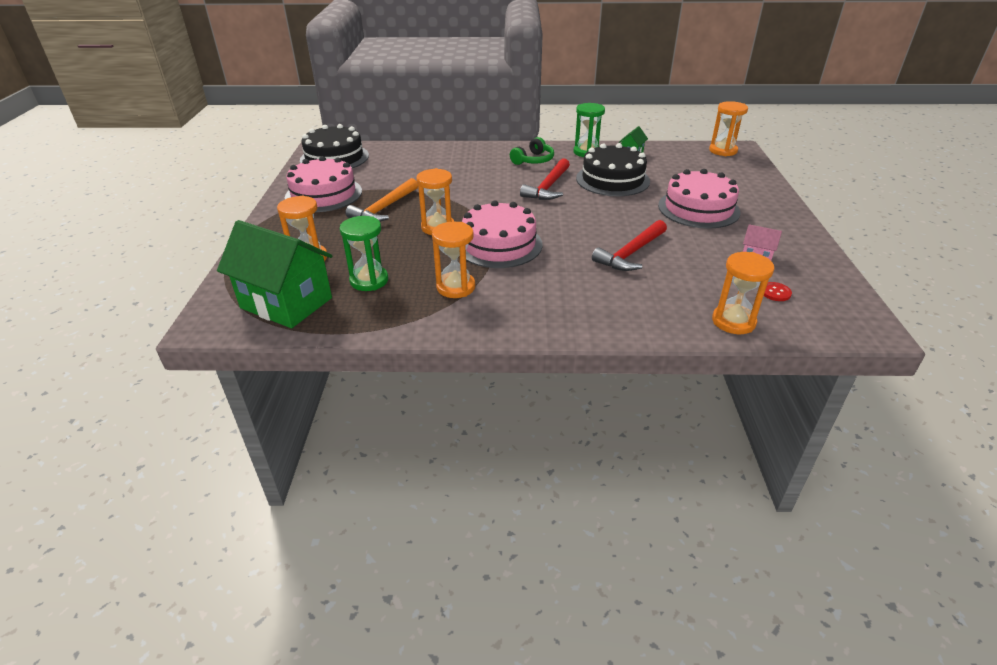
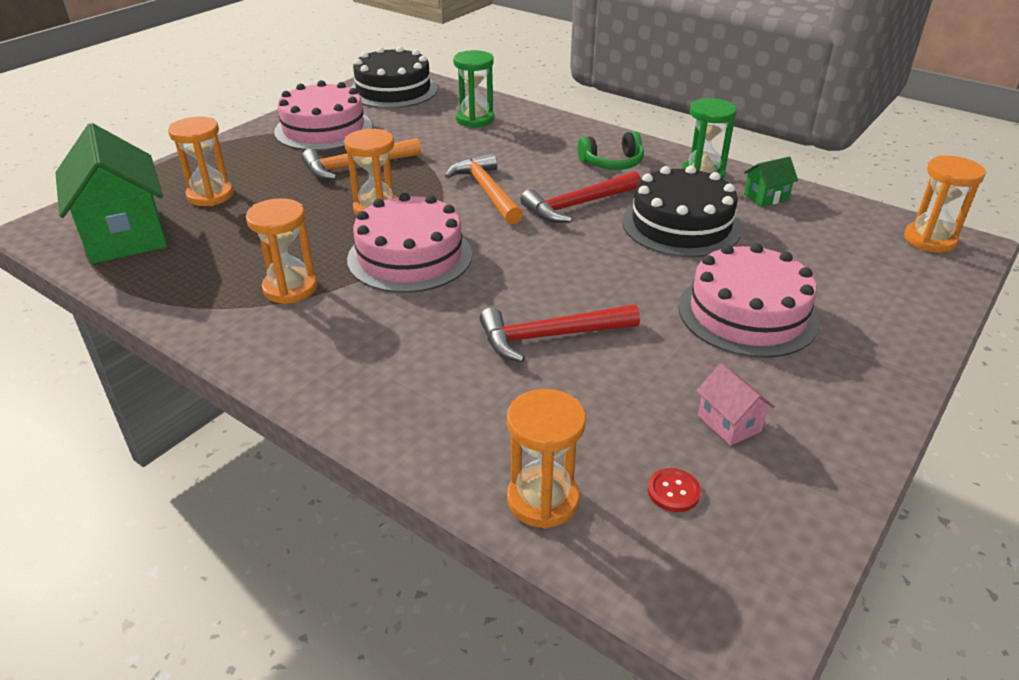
camera: 35 degrees right, 0 degrees up
green hourglass [340,216,388,291] -> green hourglass moved to [453,50,494,128]
none -> orange hammer [445,153,523,225]

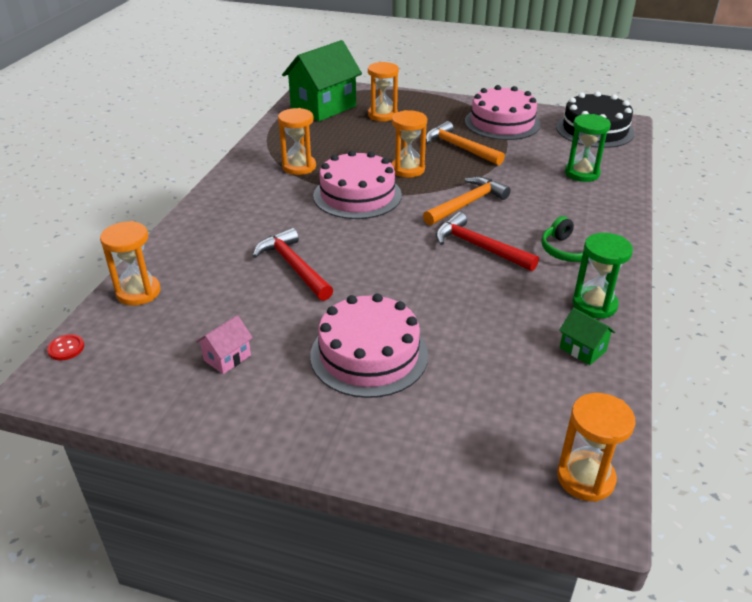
camera: 70 degrees right, 0 degrees up
black cake [622,166,742,257] -> none
red button [648,468,701,512] -> red button moved to [47,334,84,360]

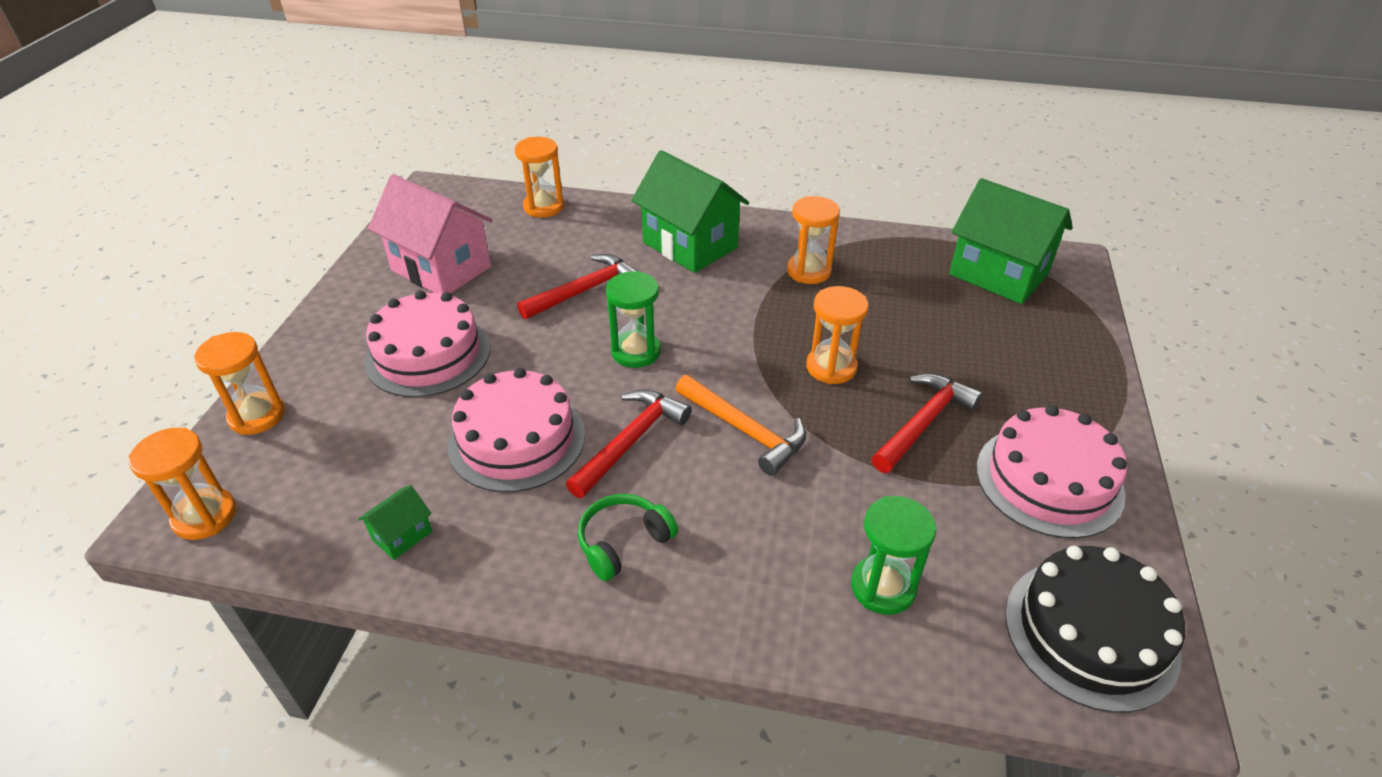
camera: 85 degrees right, 5 degrees up
red button [47,334,84,360] -> none
pink house [196,315,253,374] -> pink house [368,174,493,294], size x2.30
pink cake [313,150,402,219] -> pink cake moved to [448,368,585,492]
orange hourglass [368,62,399,122] -> orange hourglass moved to [194,332,285,435]
orange hammer [426,121,505,166] -> red hammer [872,373,983,473]
green hourglass [572,233,633,319] -> green hourglass moved to [606,271,661,368]
none -> green house [631,150,749,273]

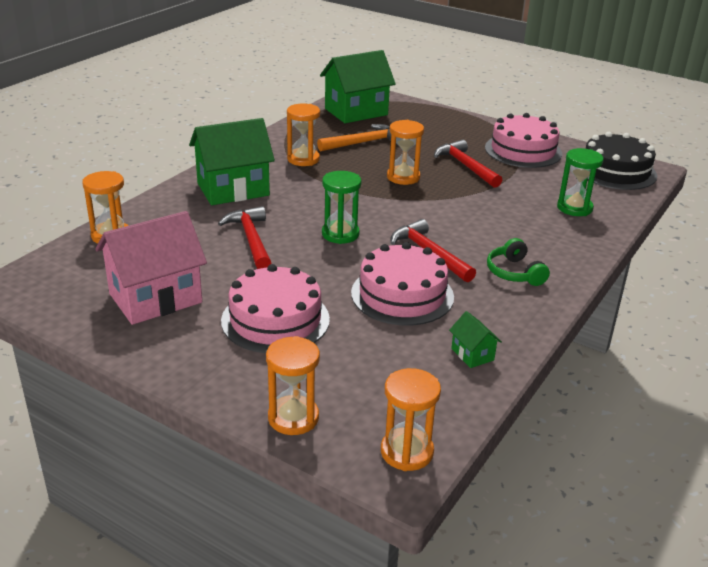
camera: 70 degrees left, 10 degrees down
orange hammer [675,375,806,476] -> orange hammer moved to [317,124,397,151]

